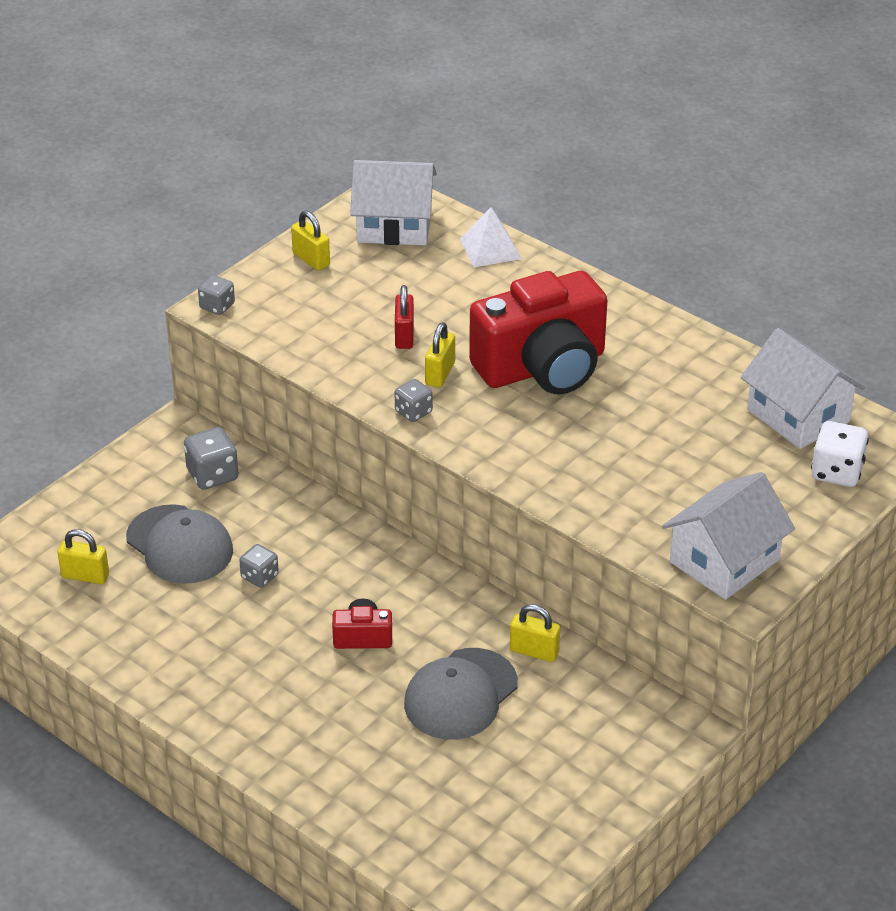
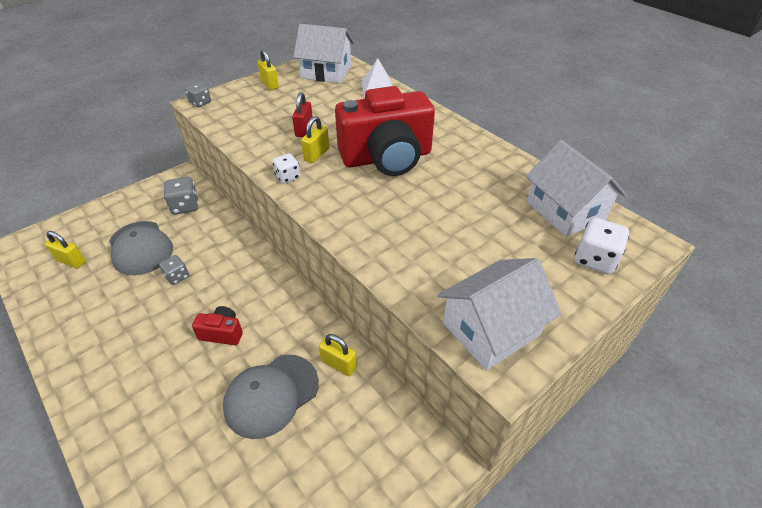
camera: 10 degrees right, 5 degrees up
grey dice [395,379,433,422] -> white dice [273,153,300,184]

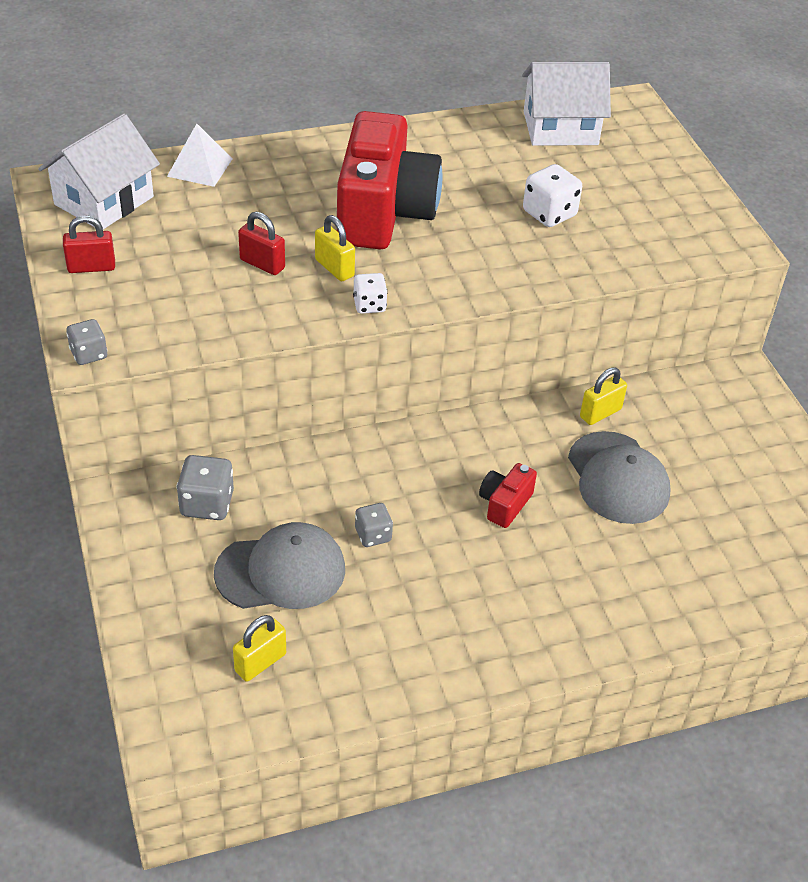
camera: 70 degrees left, 0 degrees up
yellow padlock [257,49,279,90] -> red padlock [63,215,115,273]
white house [438,258,562,370] -> none
white dice [575,217,629,274] -> white dice moved to [523,164,582,227]

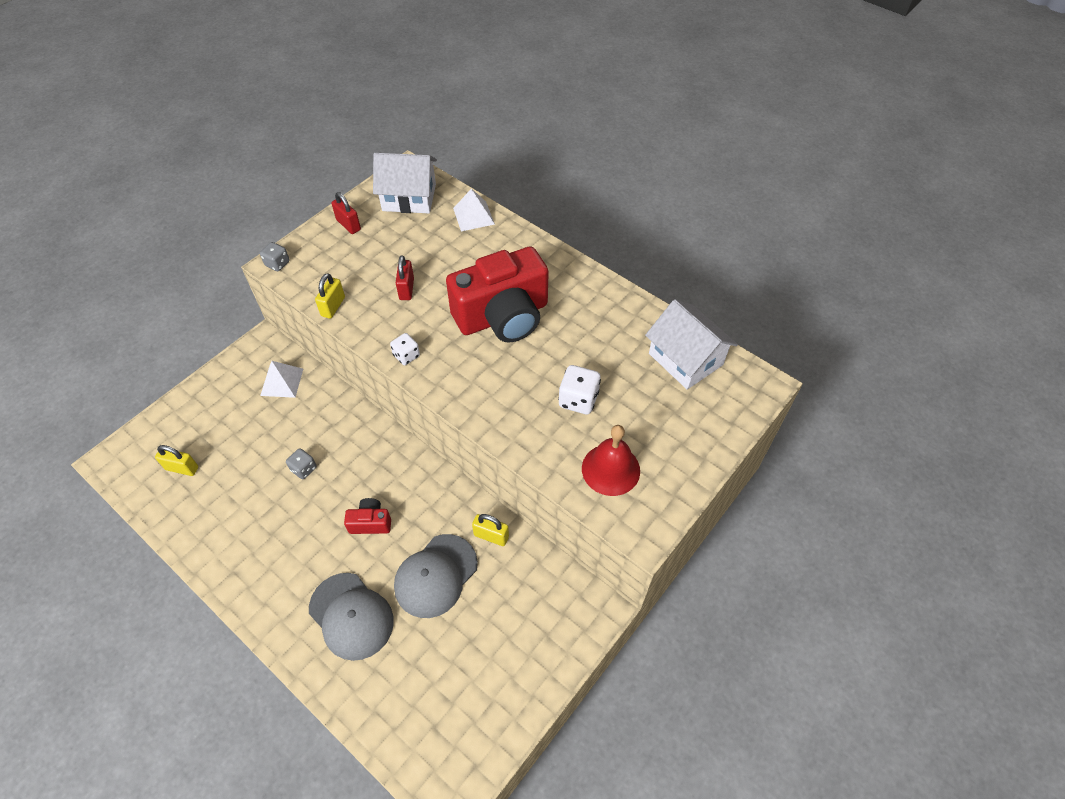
camera: 60 degrees right, 10 degrees up
grey dice [176,455,234,520] -> white pyramid [260,361,303,398]
grey cap [214,522,345,609] -> grey cap moved to [309,573,394,661]
yellow padlock [315,215,355,281] -> yellow padlock moved to [315,273,345,319]
none -> red bell [582,425,640,496]

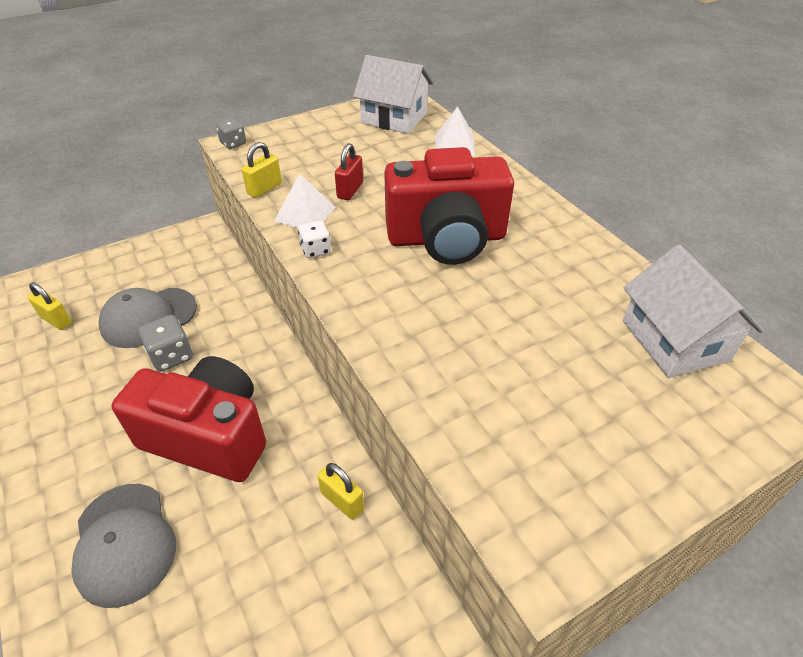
camera: 20 degrees right, 10 degrees down
white pyramid [260,361,303,398] -> white pyramid moved to [274,173,336,228]
grey dice [286,448,317,479] -> grey dice [138,315,193,372], size x1.55
red padlock [331,192,361,234] -> none
red camera [344,498,391,534] -> red camera [112,356,266,482], size x2.37
grey cap [394,534,478,618] -> grey cap moved to [99,288,197,348]
white dice [558,365,601,414] -> none
red bell [582,425,640,496] -> none

